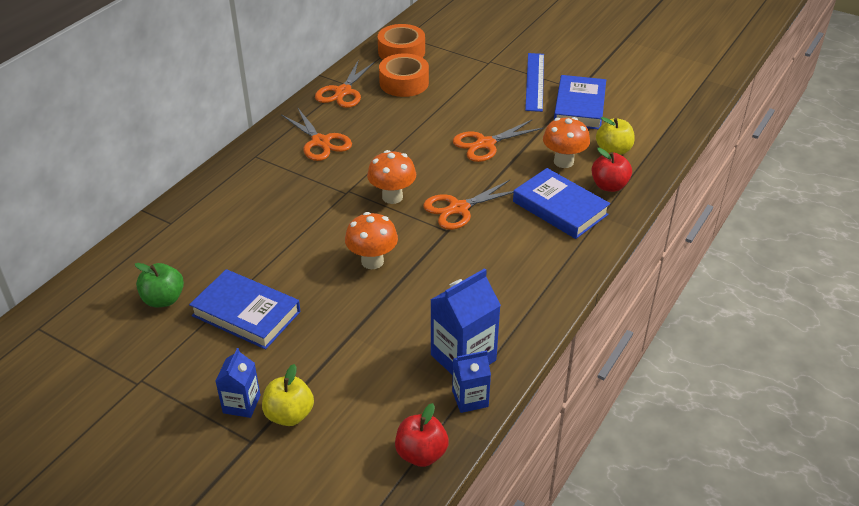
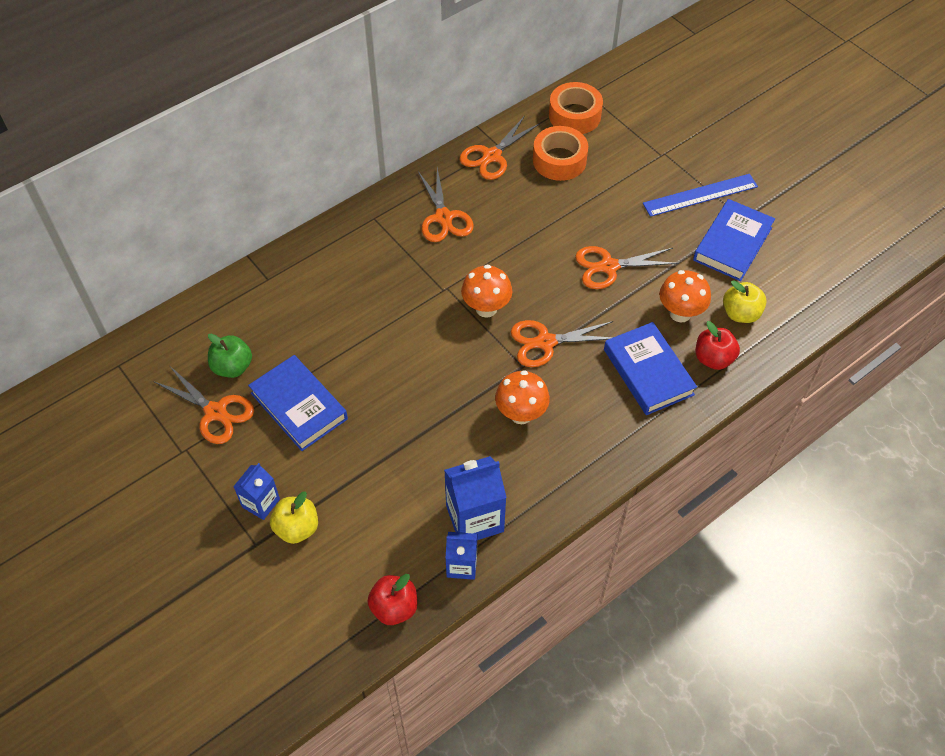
camera: 20 degrees right, 15 degrees up
orange mushroom [345,212,398,269] -> orange mushroom moved to [495,370,550,424]
blue ruler [525,53,544,112] -> blue ruler turned 45 degrees clockwise [643,174,758,217]
none -> orange scissors [153,365,254,444]

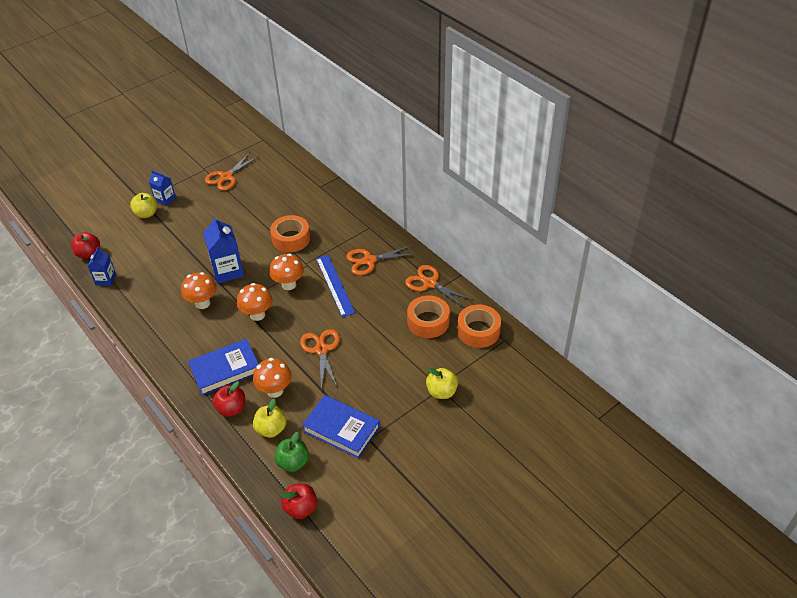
camera: 90 degrees right, 10 degrees down
green apple [208,334,252,378] -> green apple moved to [274,432,309,472]
blue book [248,355,348,451] -> none
blue carton [444,456,507,540] -> blue carton moved to [203,216,244,284]
orange scissors [511,320,613,367] -> orange mushroom [237,283,273,321]
blue ruler [643,174,758,217] -> blue ruler moved to [316,255,355,317]
none -> orange tape [270,215,310,252]
none -> red apple [281,484,317,519]
none -> yellow apple [426,368,458,399]

